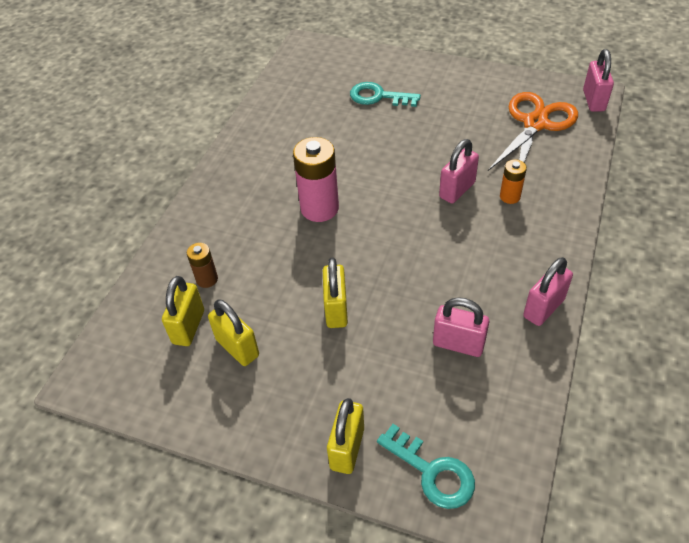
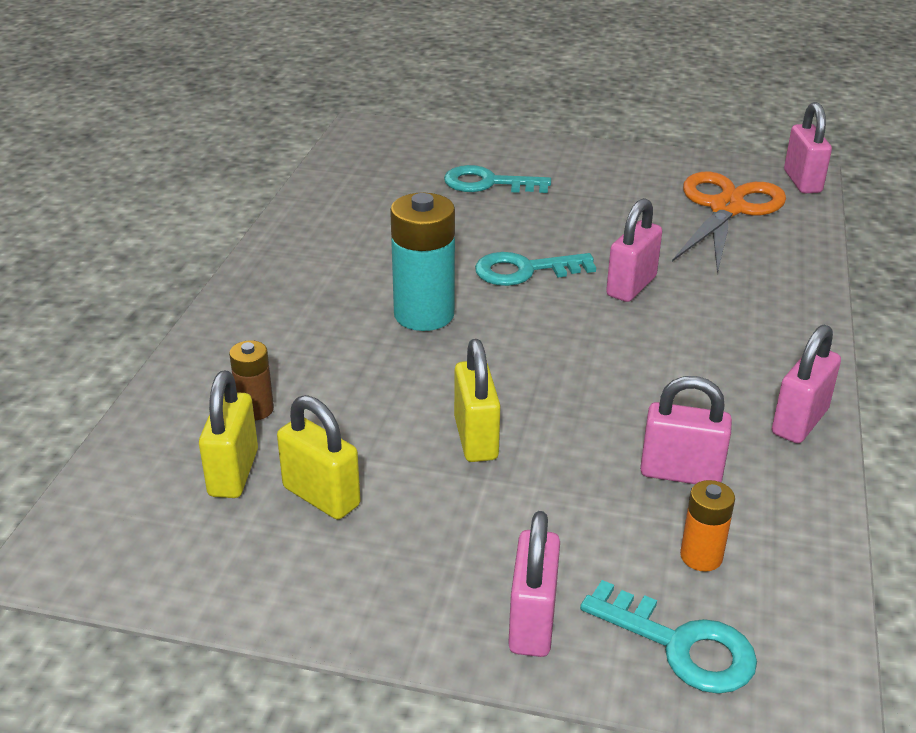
camera: 10 degrees left, 15 degrees down
pink battery [293,137,339,222] -> turquoise battery [390,193,455,331]
yellow padlock [327,398,364,474] -> pink padlock [508,511,560,657]
orange battery [500,159,527,204] -> orange battery moved to [680,480,735,572]
none -> turquoise key [475,252,596,286]

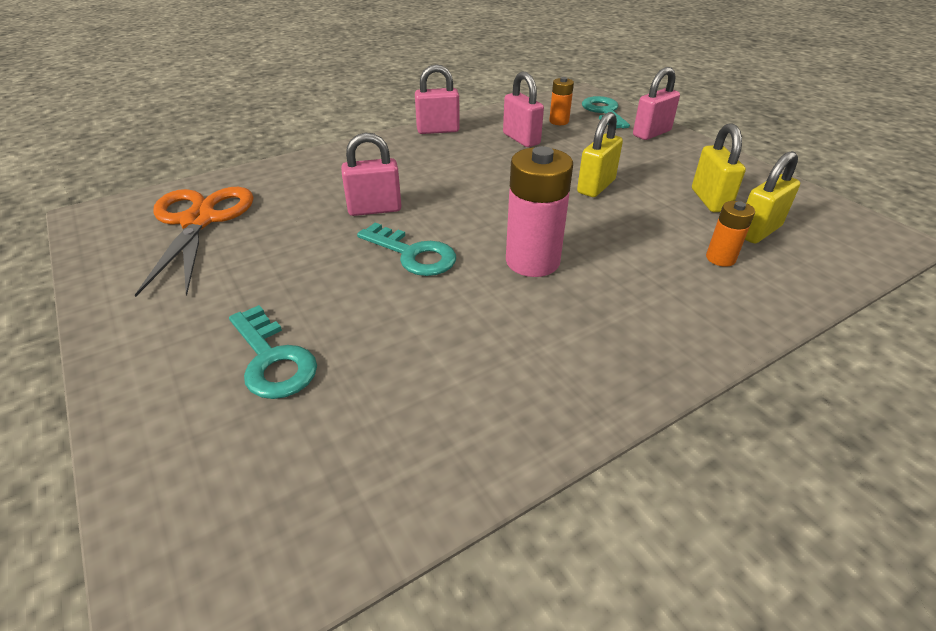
camera: 135 degrees left, 5 degrees up
brown battery [229,340,274,420] -> orange battery [706,201,755,267]
turquoise battery [390,193,455,331] -> pink battery [506,146,573,277]
orange scissors [672,172,786,274] -> orange scissors turned 105 degrees clockwise [135,187,253,297]
pink padlock [784,102,832,193] -> none

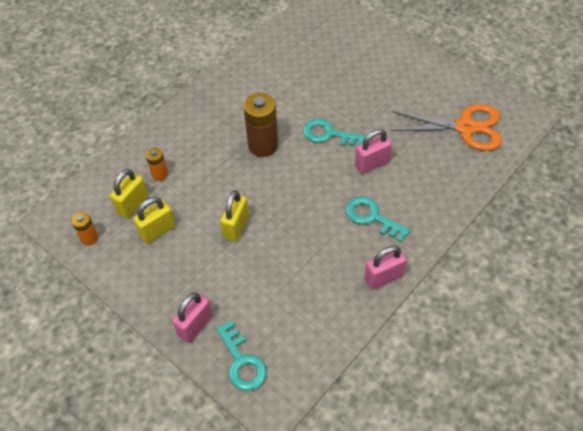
camera: 165 degrees right, 15 degrees up
orange scissors [135,187,253,297] -> orange scissors turned 60 degrees counterclockwise [390,104,502,151]
turquoise key [229,305,317,399] -> turquoise key moved to [346,196,410,242]
pink padlock [503,72,544,147] -> none
pink battery [506,146,573,277] -> brown battery [243,93,278,157]
orange battery [549,77,574,125] -> orange battery moved to [72,212,99,245]
yellow padlock [692,123,746,212] -> yellow padlock turned 75 degrees clockwise [133,197,175,244]

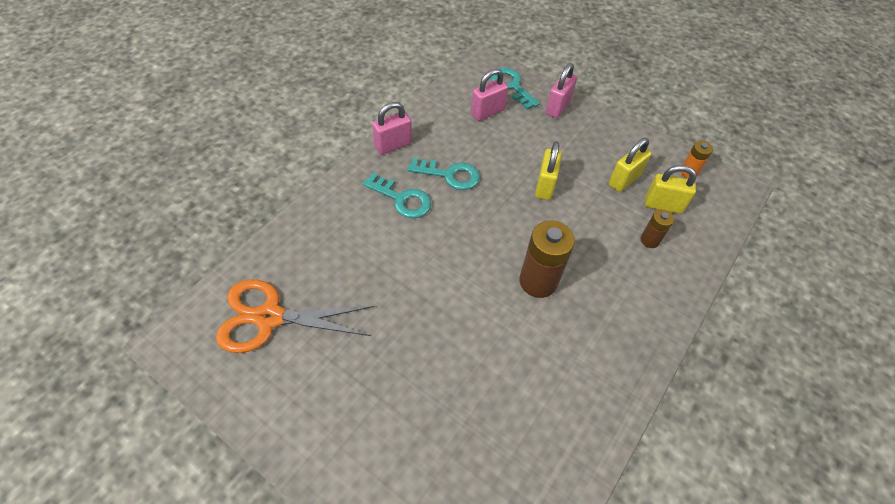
camera: 170 degrees right, 0 degrees up
yellow padlock [110,169,148,219] -> yellow padlock turned 75 degrees clockwise [645,165,697,214]
orange battery [146,147,168,181] -> brown battery [641,209,674,248]
turquoise key [303,118,366,146] -> turquoise key moved to [408,157,480,190]
pink padlock [355,129,392,174] -> pink padlock moved to [471,69,508,121]

